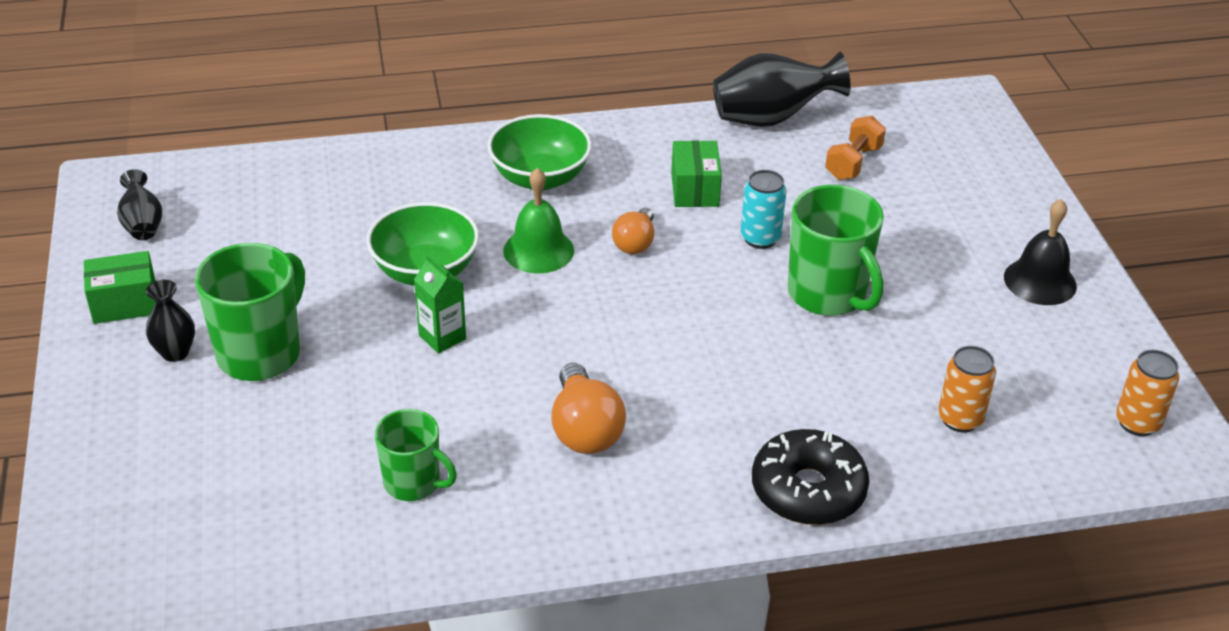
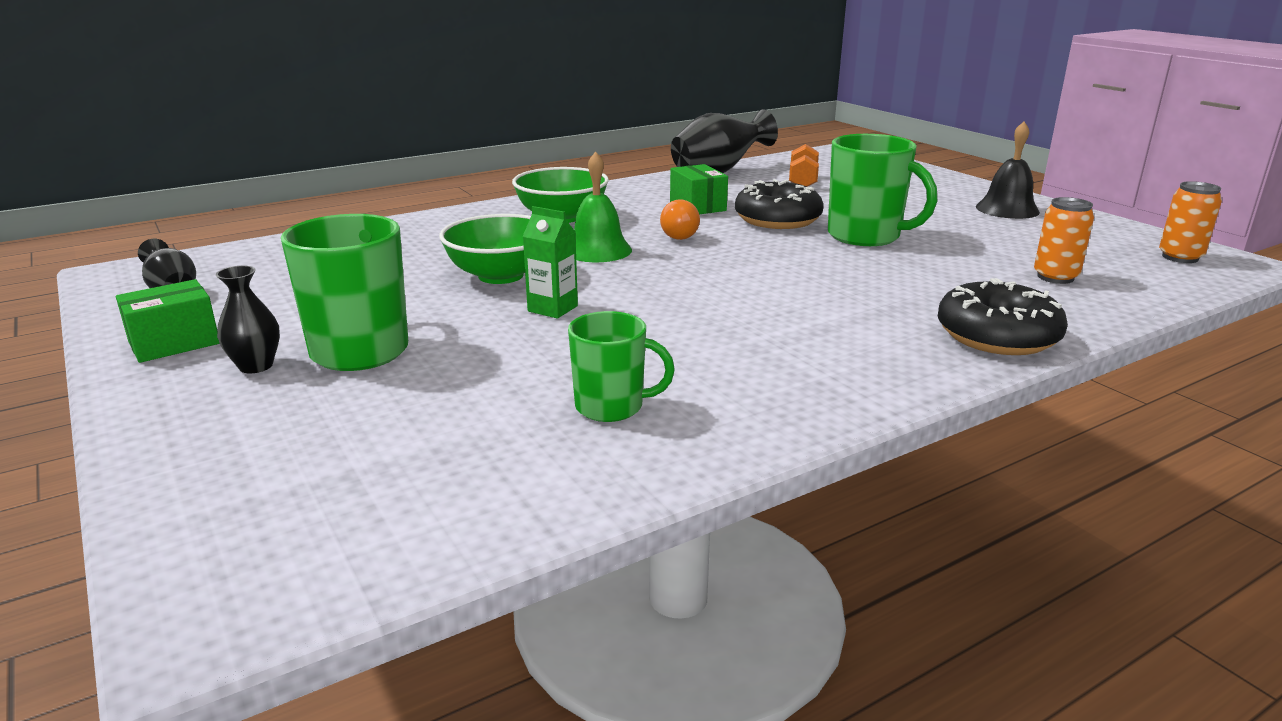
camera: 20 degrees left, 15 degrees down
orange light bulb [551,363,626,454] -> none
turquoise can [740,170,787,249] -> black donut [735,179,823,229]

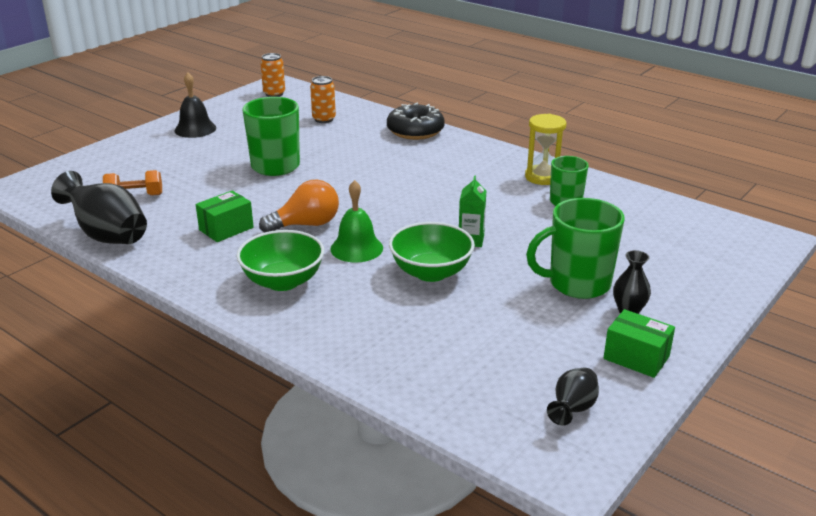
camera: 110 degrees left, 5 degrees up
orange light bulb [660,199,700,240] -> orange light bulb [259,179,339,232], size x1.52
black donut [735,179,823,229] -> none
none -> yellow hourglass [525,114,566,185]

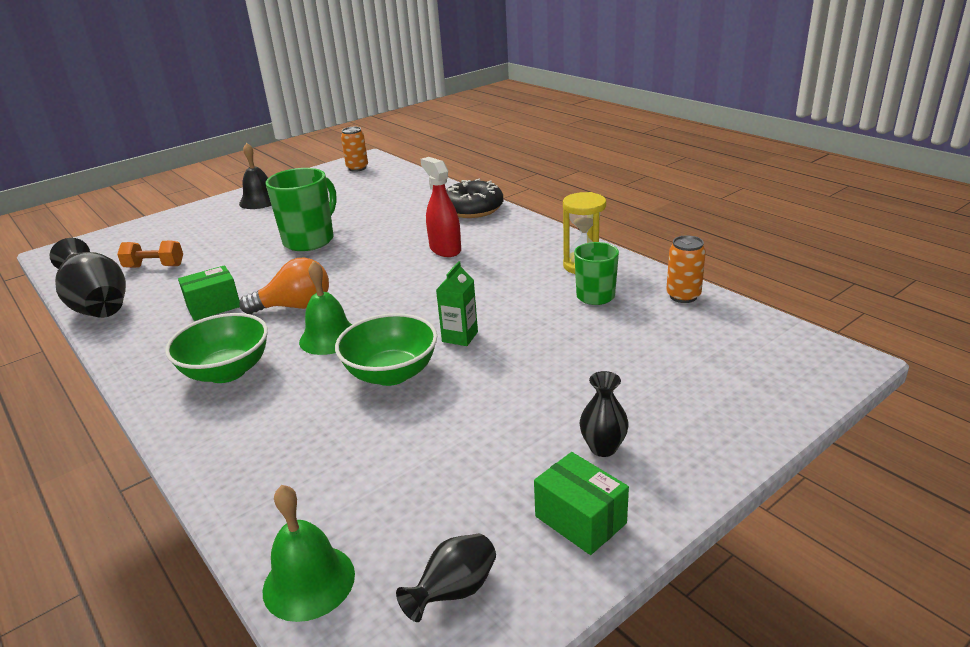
camera: 15 degrees right, 0 degrees up
orange can [310,76,336,123] -> orange can moved to [666,235,706,303]
green mug [526,198,625,299] -> none
none -> green bell [263,485,355,622]
none -> red spray bottle [420,157,461,257]

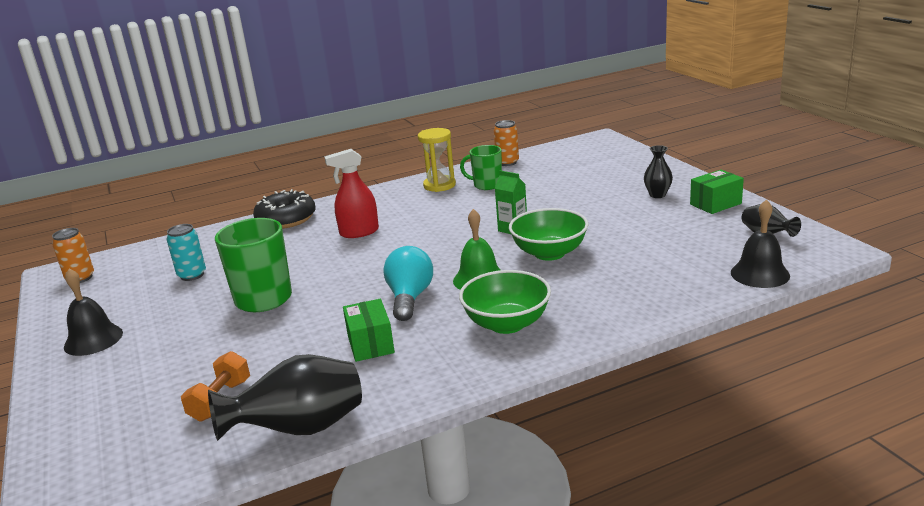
camera: 75 degrees left, 5 degrees down
orange light bulb [239,258,329,314] -> turquoise light bulb [383,246,433,321]
green bell [263,485,355,622] -> black bell [731,199,790,288]
none -> turquoise can [167,224,206,281]

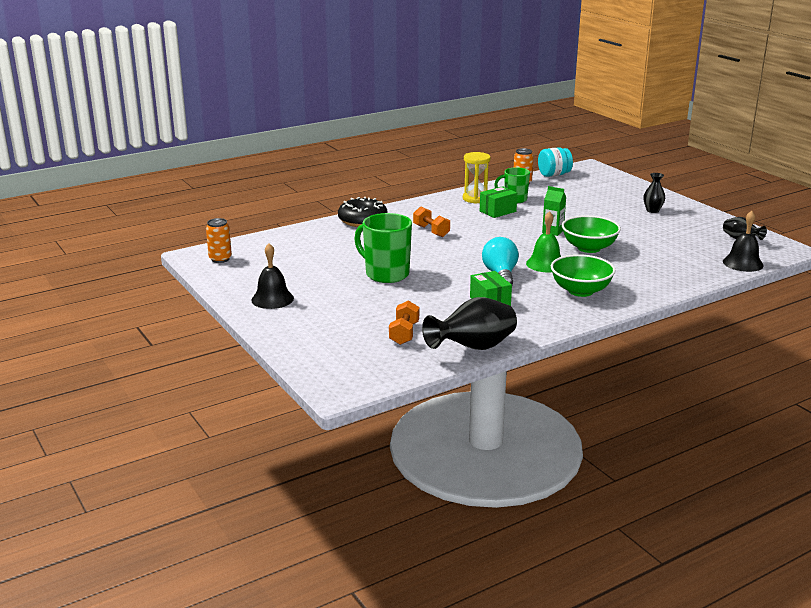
camera: 10 degrees left, 0 degrees up
turquoise can [167,224,206,281] -> none
red spray bottle [324,149,379,238] -> orange dumbbell [413,206,450,237]
green box [690,170,744,214] -> green box moved to [480,186,517,218]
none -> turquoise jar [538,147,573,177]

